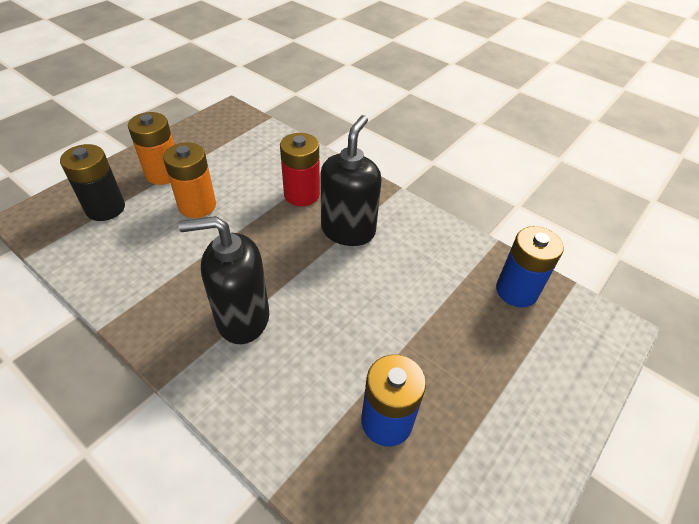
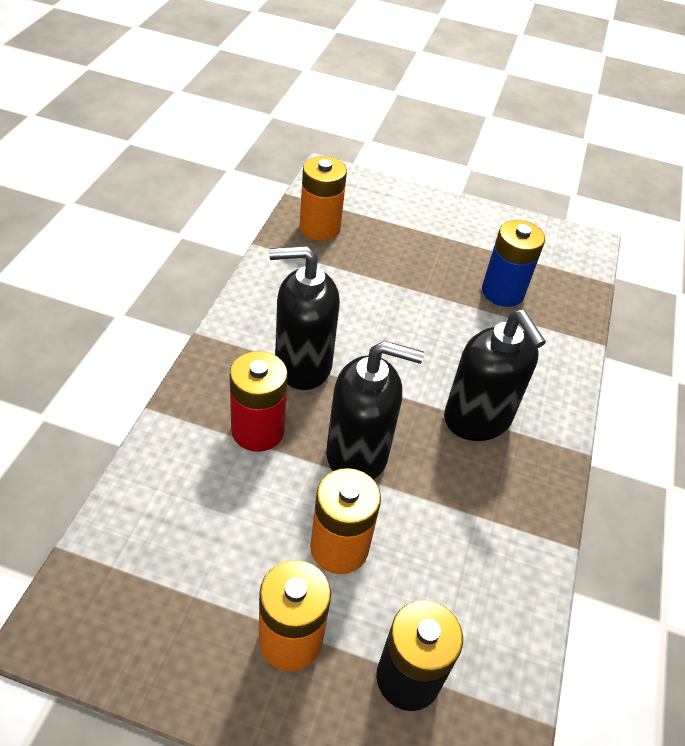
camera: 115 degrees left, 0 degrees up
blue battery [496,226,564,308] -> orange battery [299,156,347,241]
none -> black soap dispenser [326,341,424,480]

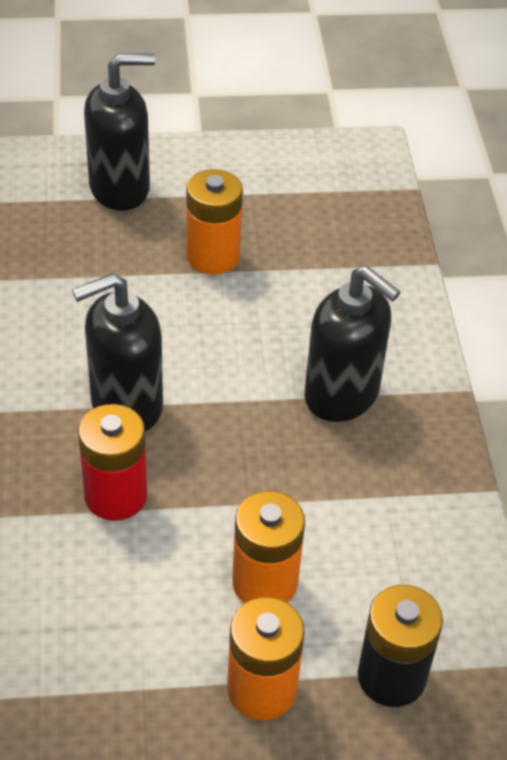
camera: 20 degrees left, 0 degrees up
orange battery [299,156,347,241] -> orange battery moved to [187,169,243,275]
black soap dispenser [326,341,424,480] -> black soap dispenser moved to [84,53,155,211]
blue battery [482,220,545,307] -> none

